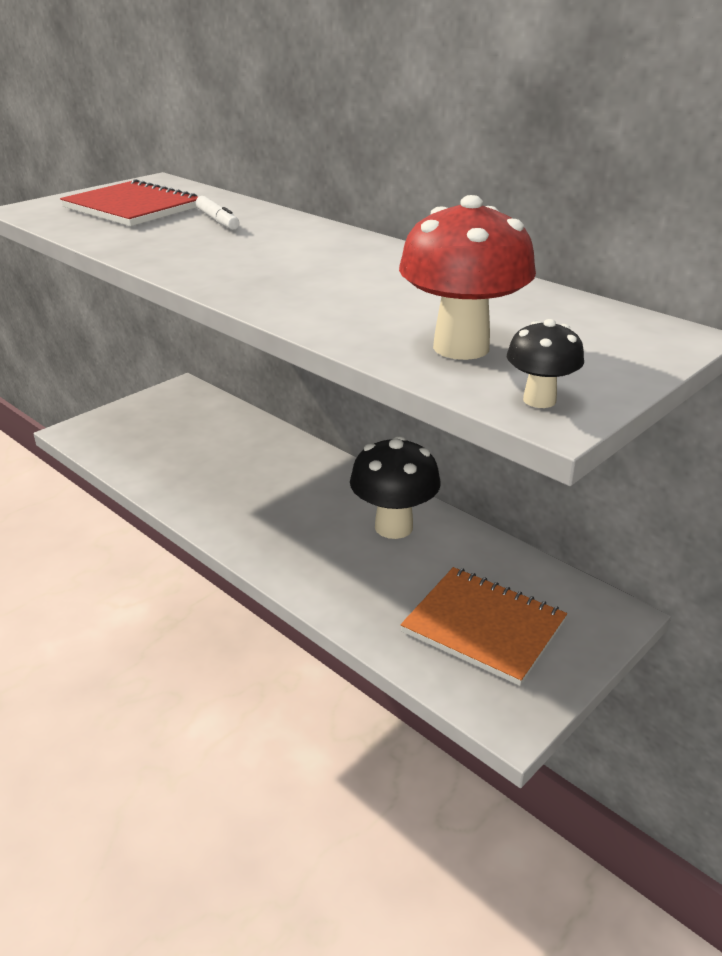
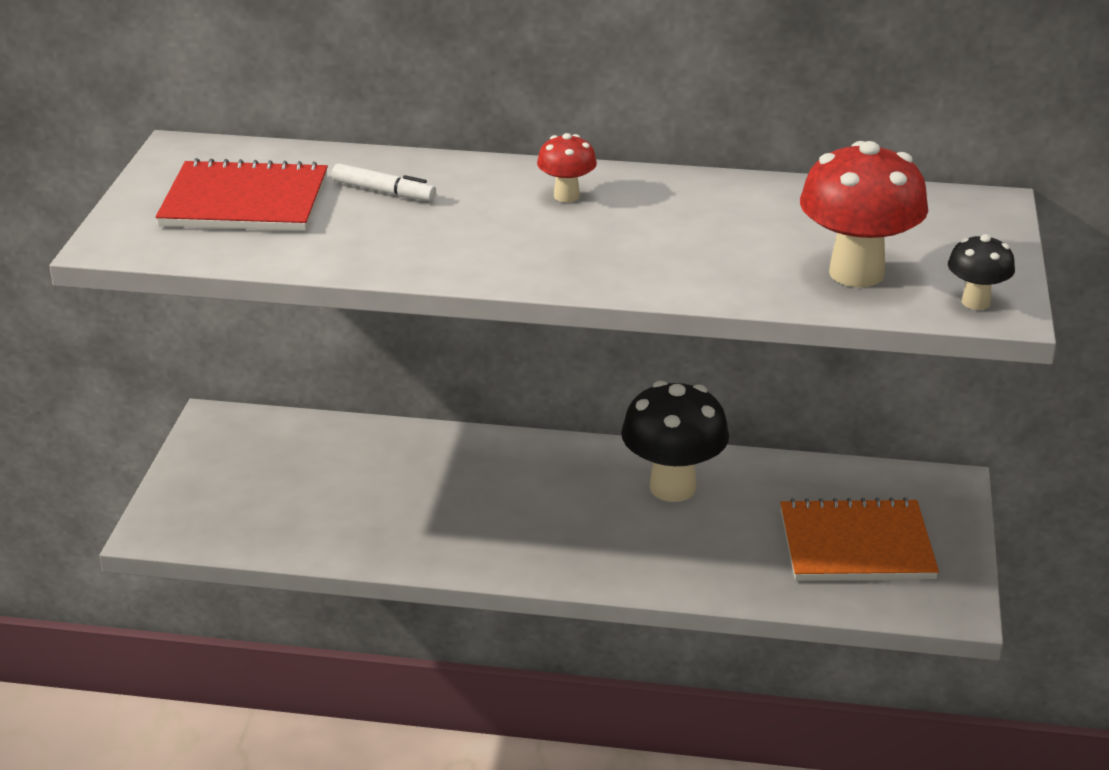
camera: 35 degrees left, 0 degrees up
none -> red mushroom [537,133,597,202]

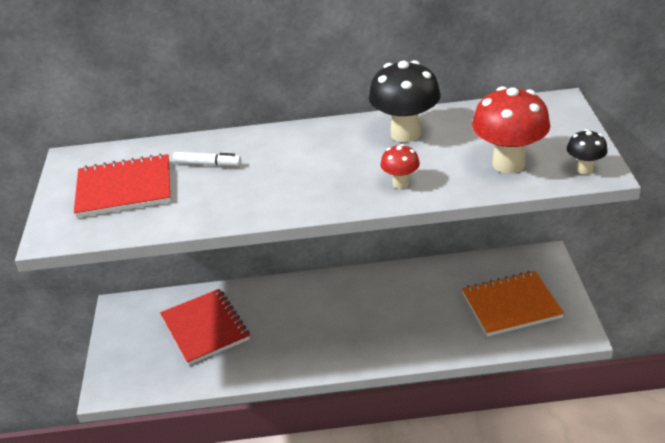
camera: 10 degrees left, 5 degrees up
red mushroom [537,133,597,202] -> red mushroom moved to [380,144,420,189]
black mushroom [621,381,729,502] -> black mushroom moved to [369,60,441,142]
none -> red notebook [160,289,250,365]

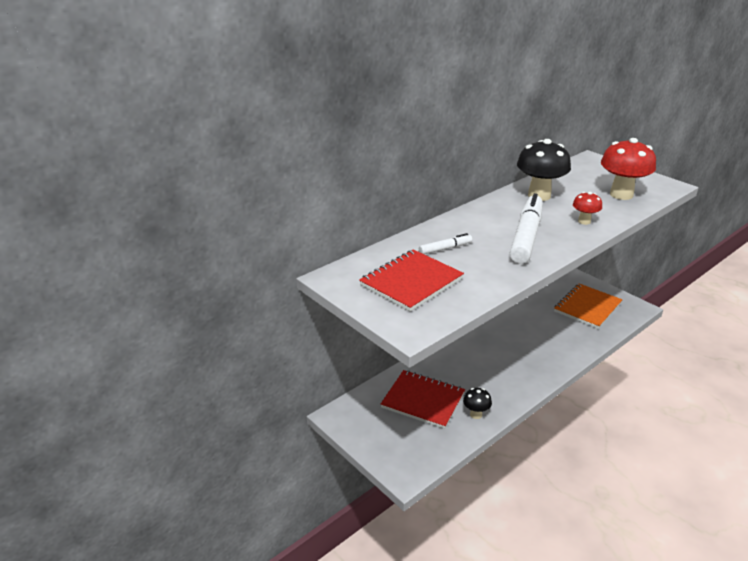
camera: 40 degrees left, 5 degrees down
black mushroom [567,129,608,175] -> black mushroom moved to [463,388,492,419]
none -> white marker [510,193,543,264]

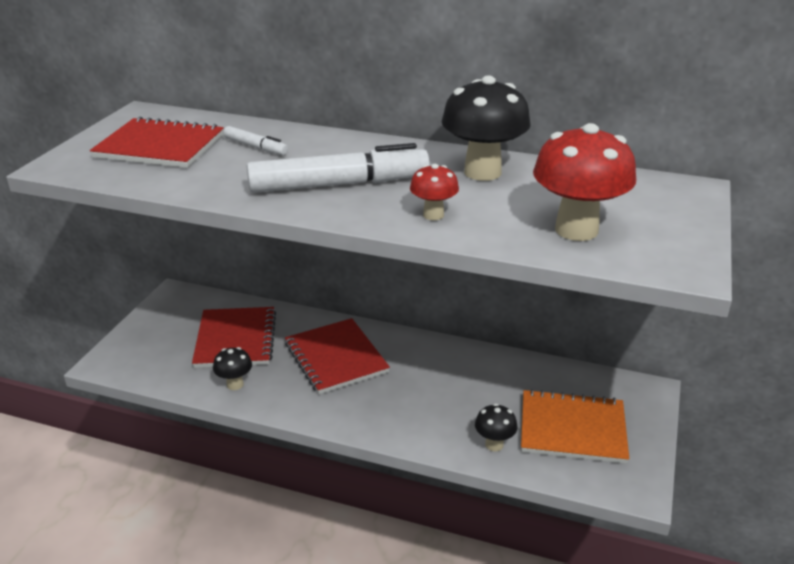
camera: 60 degrees right, 0 degrees up
none -> red notebook [285,318,390,394]
none -> black mushroom [475,403,517,452]

